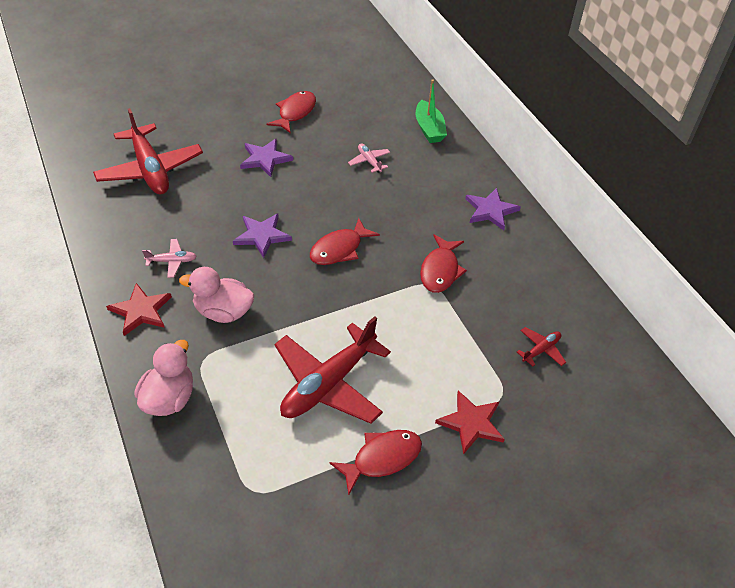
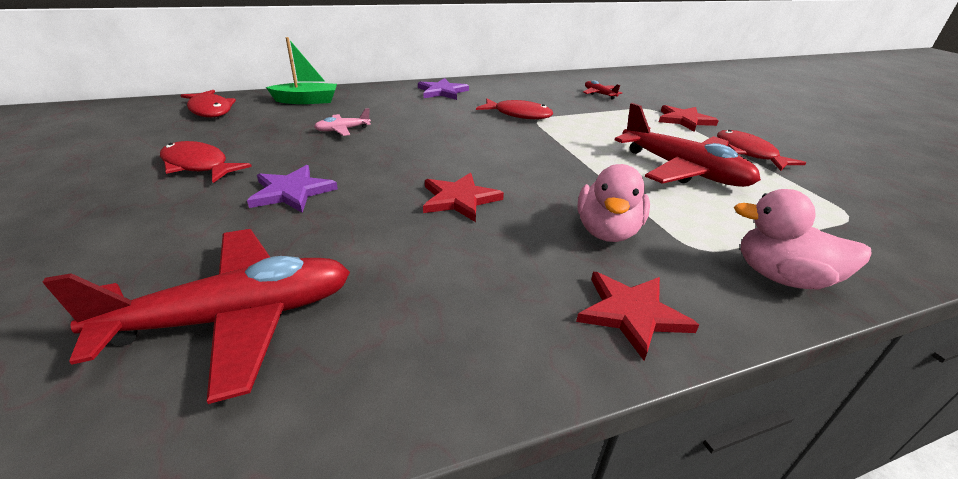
camera: 85 degrees left, 15 degrees down
pink plane [142,239,197,278] -> none
purple star [233,214,292,258] -> red star [423,173,504,222]
red fish [310,218,380,265] -> red fish moved to [180,90,236,118]

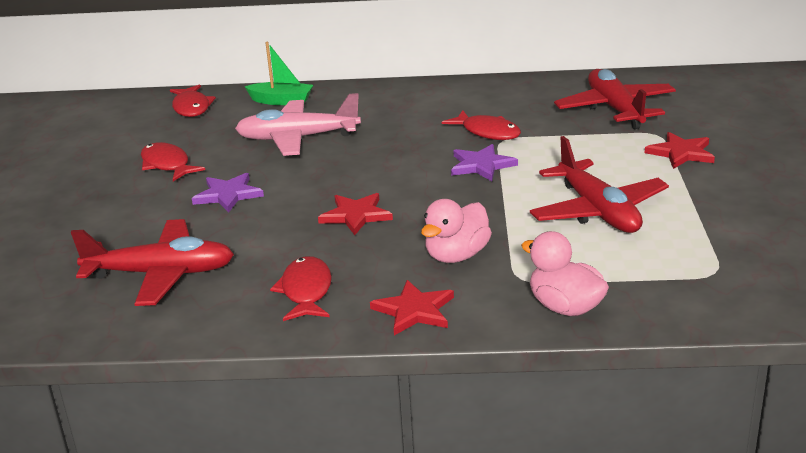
camera: 25 degrees right, 5 degrees down
pink plane [314,108,371,136] -> pink plane [235,93,361,156], size x2.29
purple star [418,78,469,100] -> purple star moved to [451,144,518,181]
red plane [583,80,622,100] -> red plane [554,69,676,129], size x2.29
red fish [717,130,806,171] -> red fish moved to [270,256,332,321]

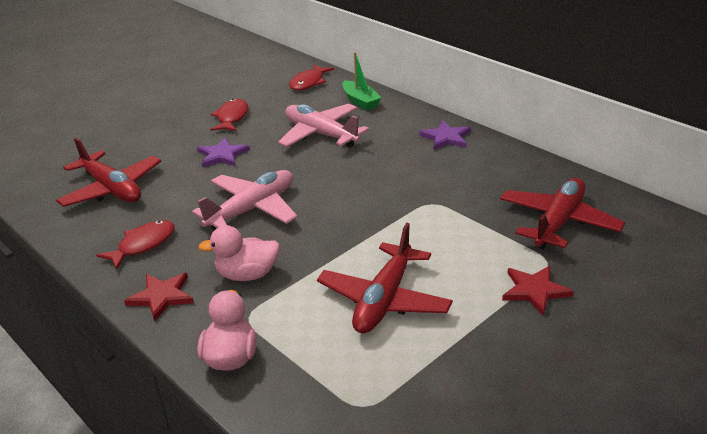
camera: 45 degrees right, 5 degrees up
red star [318,193,393,235] -> pink plane [192,170,298,230]
red fish [442,110,521,140] -> none
purple star [451,144,518,181] -> purple star moved to [419,120,471,150]

